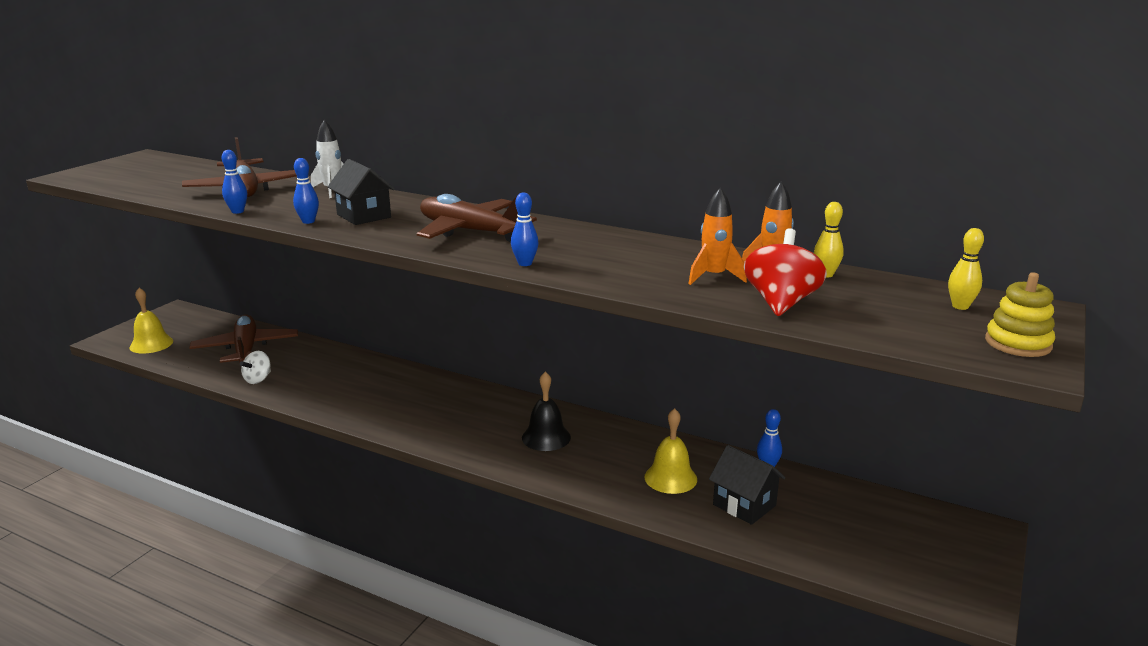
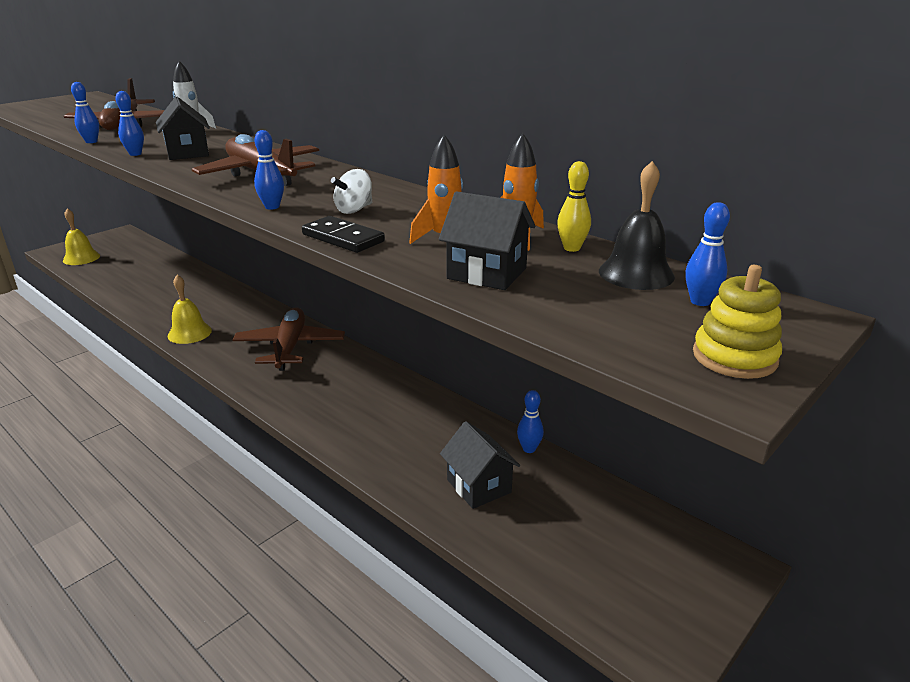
camera: 15 degrees right, 5 degrees up
brown plane [189,314,298,363] -> brown plane moved to [232,307,345,371]
white spinning top [240,351,271,384] -> white spinning top moved to [331,169,372,214]
black bell [522,372,571,451] -> black bell moved to [599,161,675,290]
yellow bell [644,408,697,494] -> yellow bell moved to [168,275,212,344]
red spinning top [744,228,827,316] -> black house [439,191,535,290]
yellow bowling pin [948,228,984,310] -> blue bowling pin [685,202,730,306]
none -> black domino [302,216,385,253]

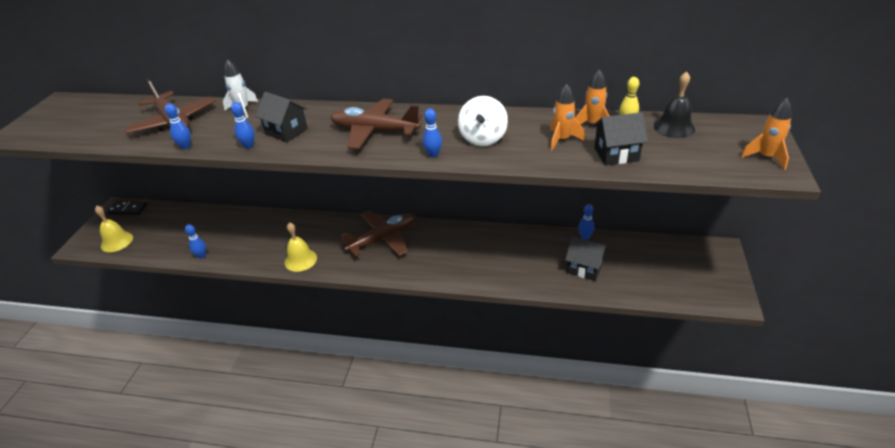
camera: 30 degrees left, 10 degrees up
brown plane [232,307,345,371] -> brown plane turned 90 degrees clockwise [340,211,415,257]
black domino [302,216,385,253] -> black domino moved to [106,201,147,215]
white spinning top [331,169,372,214] -> white spinning top [458,96,508,147], size x1.62
blue bowling pin [685,202,730,306] -> blue bowling pin moved to [185,224,206,259]
yellow stacking toy [693,265,782,379] -> orange rocket [741,98,792,170]

